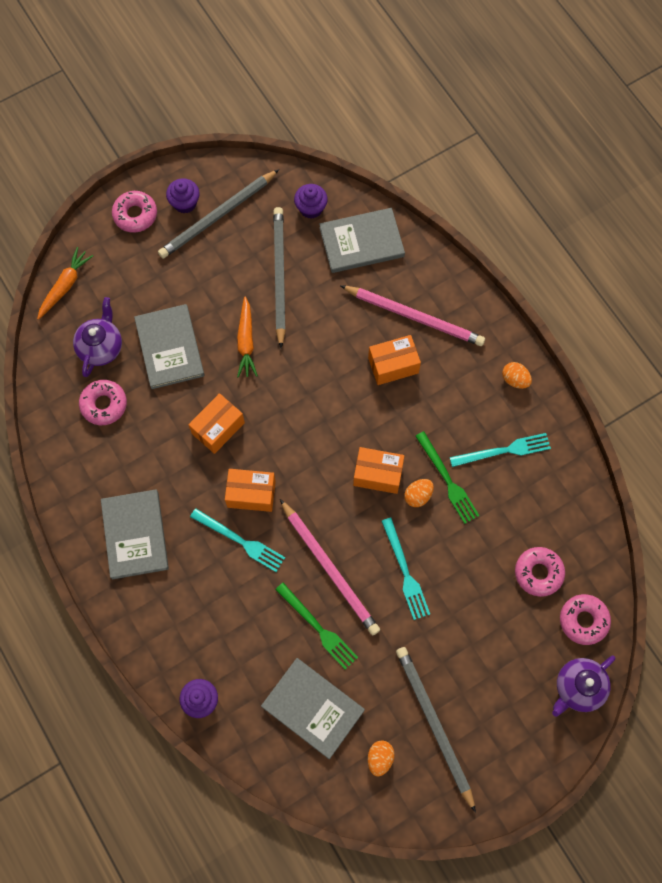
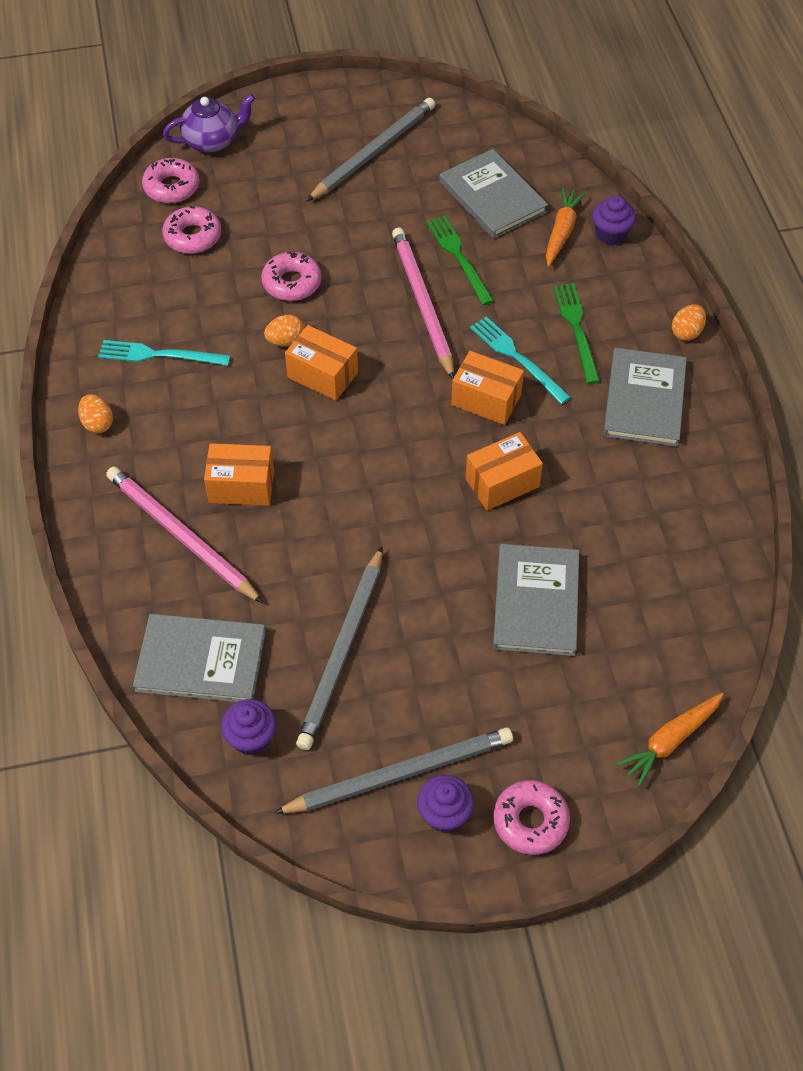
camera: 160 degrees left, 15 degrees down
purple teapot [73,297,122,377] -> none
pink donut [79,380,127,425] -> pink donut moved to [261,252,322,301]
orange carrot [237,296,258,378] -> orange carrot moved to [546,187,586,267]
orange egg [368,740,395,776] -> orange egg moved to [672,304,706,341]
turquoise fork [381,518,430,620] -> none
grey pencil [396,647,476,813] -> grey pencil turned 135 degrees counterclockwise [307,98,435,201]
green fork [415,431,480,524] -> green fork moved to [554,283,600,384]

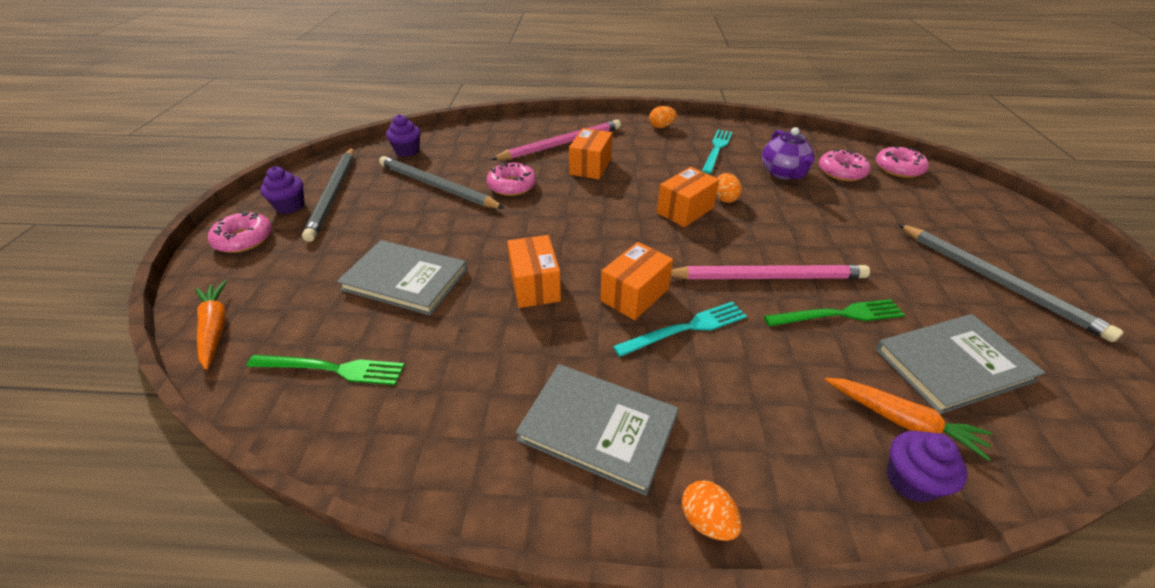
camera: 105 degrees right, 15 degrees down
grey book [133,614,266,702] -> none
purple teapot [163,94,255,153] -> purple teapot moved to [762,127,815,180]
pink donut [261,252,322,301] -> pink donut moved to [487,163,536,196]
green fork [554,283,600,384] -> green fork moved to [247,355,405,385]

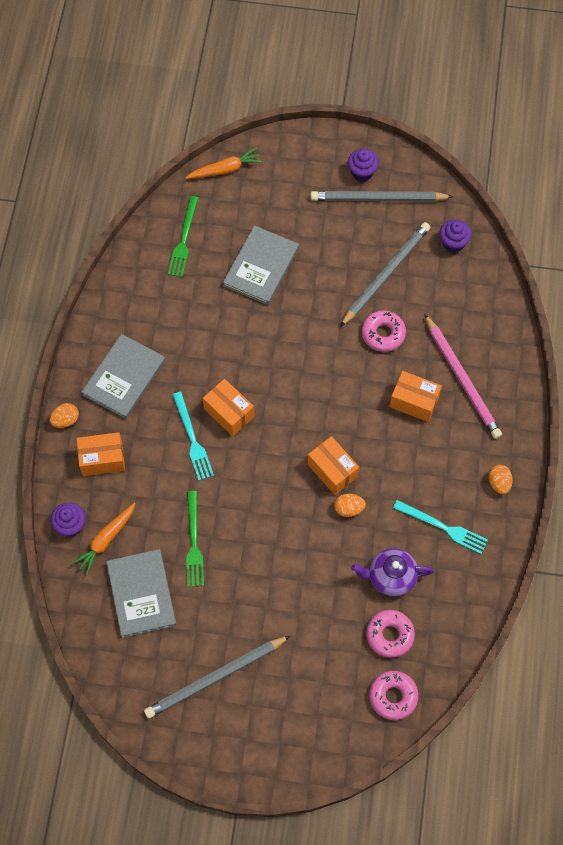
camera: 95 degrees right, 25 degrees up
pink donut [208,212,272,253] -> none
orange box [507,235,561,308] -> orange box moved to [77,432,125,476]
pink pencil [671,265,870,279] -> none

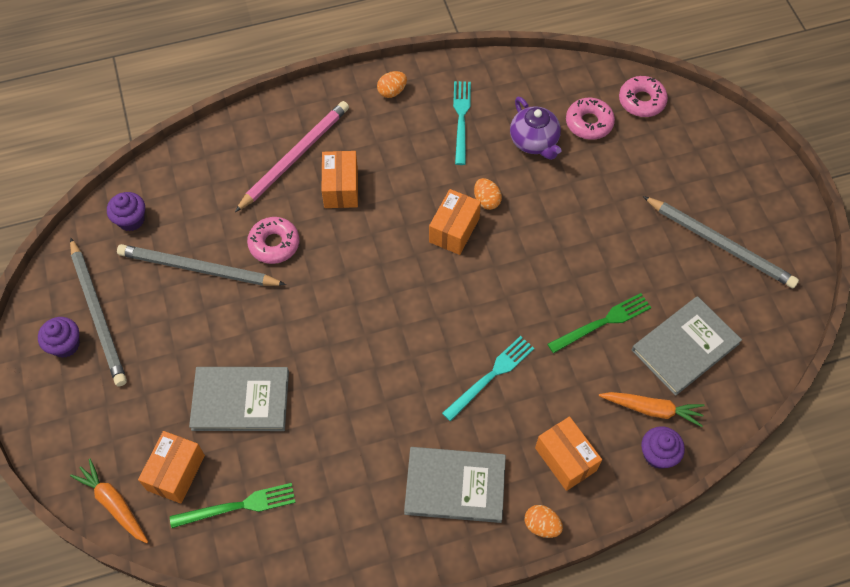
camera: 115 degrees left, 5 degrees down
orange box [203,379,254,436] -> orange box moved to [138,431,205,504]

